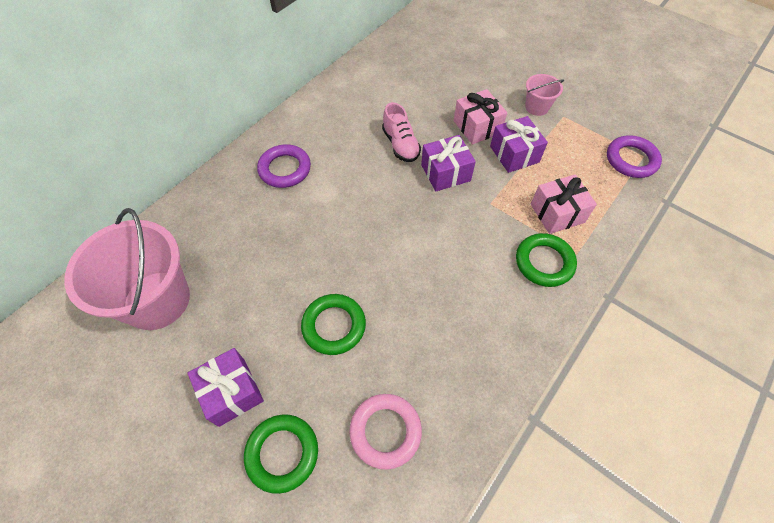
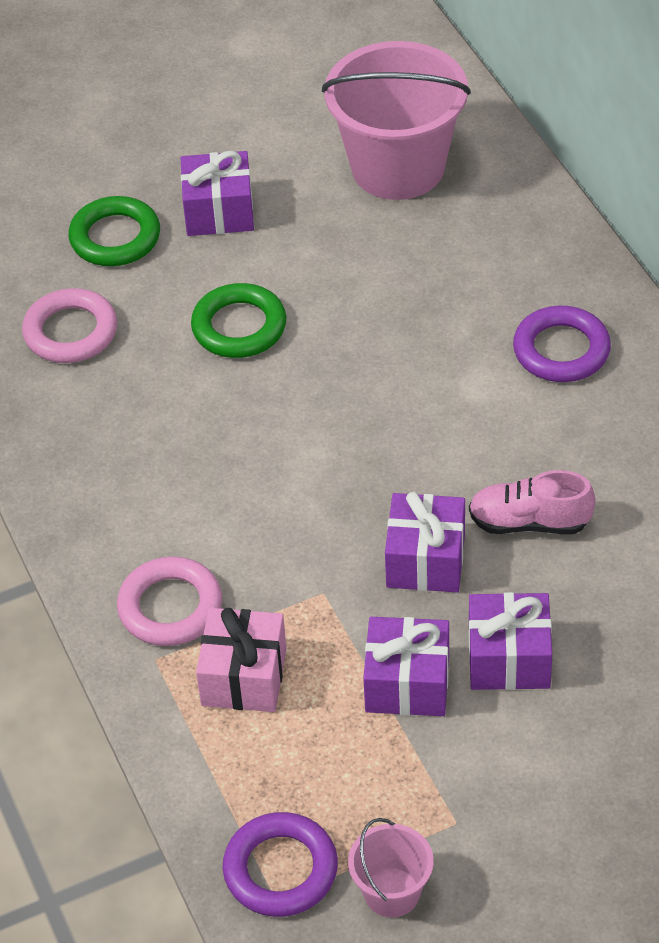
camera: 120 degrees right, 10 degrees down
pink gift [454,89,507,145] -> purple gift [469,592,552,690]
green ring [516,233,577,287] -> pink ring [117,557,222,646]
pink bucket [525,74,564,116] -> pink bucket moved to [348,818,433,918]

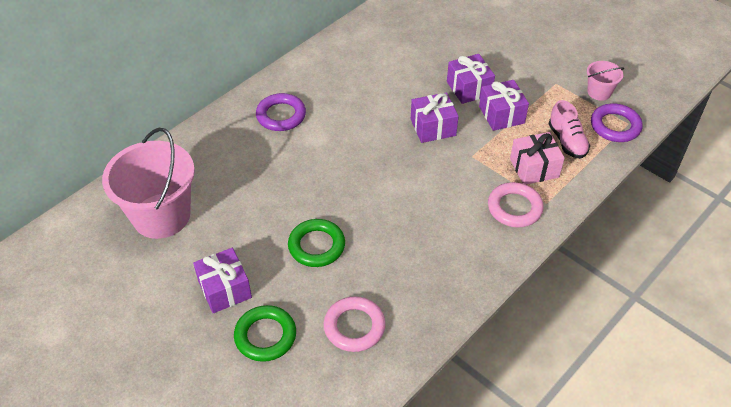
camera: 115 degrees left, 0 degrees up
pink shoe [469,470,596,534] -> pink shoe moved to [549,100,590,159]

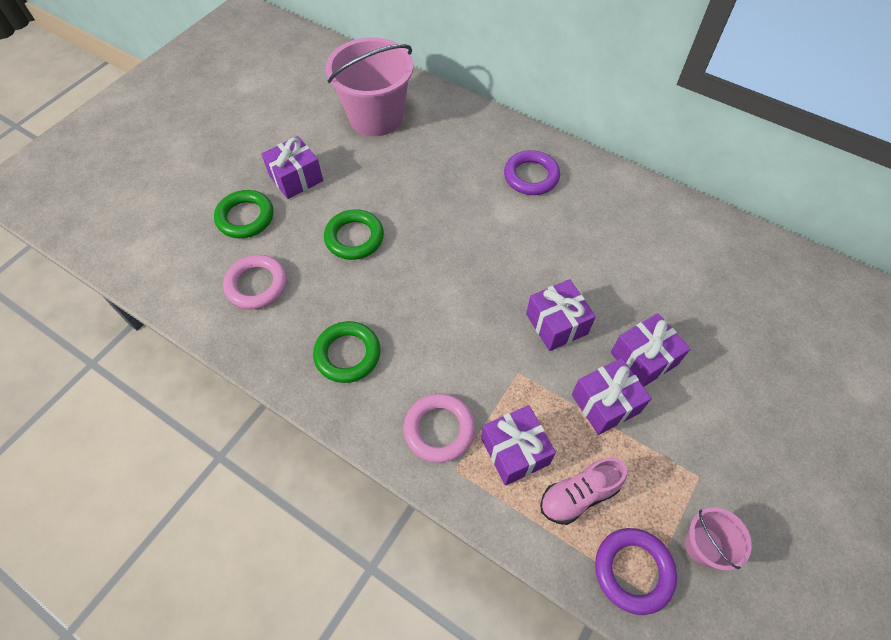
camera: 80 degrees right, 10 degrees up
pink gift [510,132,565,185] -> purple gift [481,405,556,486]
none -> green ring [313,321,381,383]

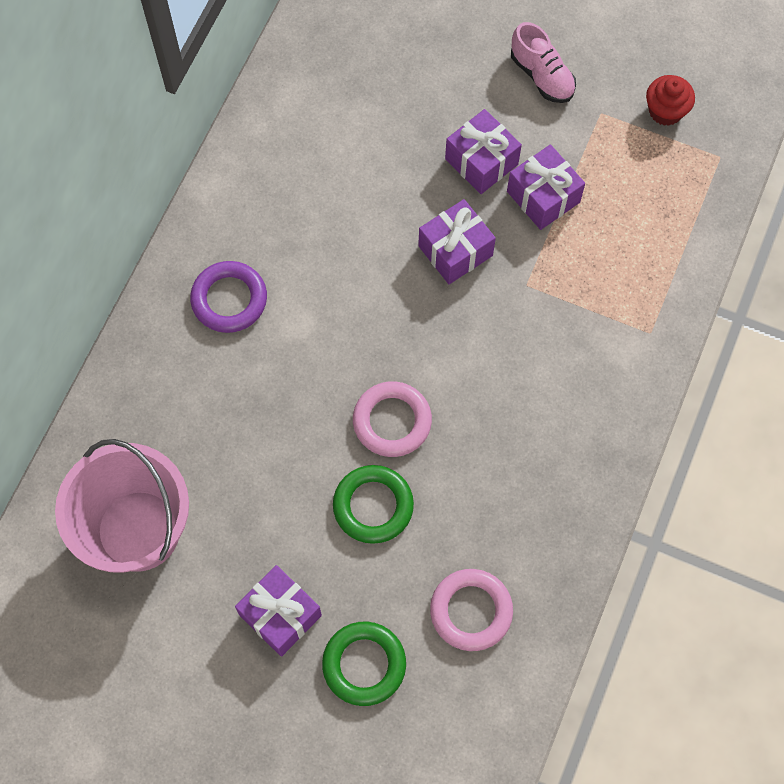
camera: 100 degrees left, 10 degrees up
green ring [313,321,381,383] -> none
pink ring [404,393,475,463] -> pink ring moved to [353,381,432,457]
purple gift [481,405,556,486] -> none
pink shoe [540,458,627,525] -> pink shoe moved to [511,22,576,103]
purple ring [595,528,677,615] -> none
pink bucket [685,507,752,571] -> red cupcake [646,75,695,126]

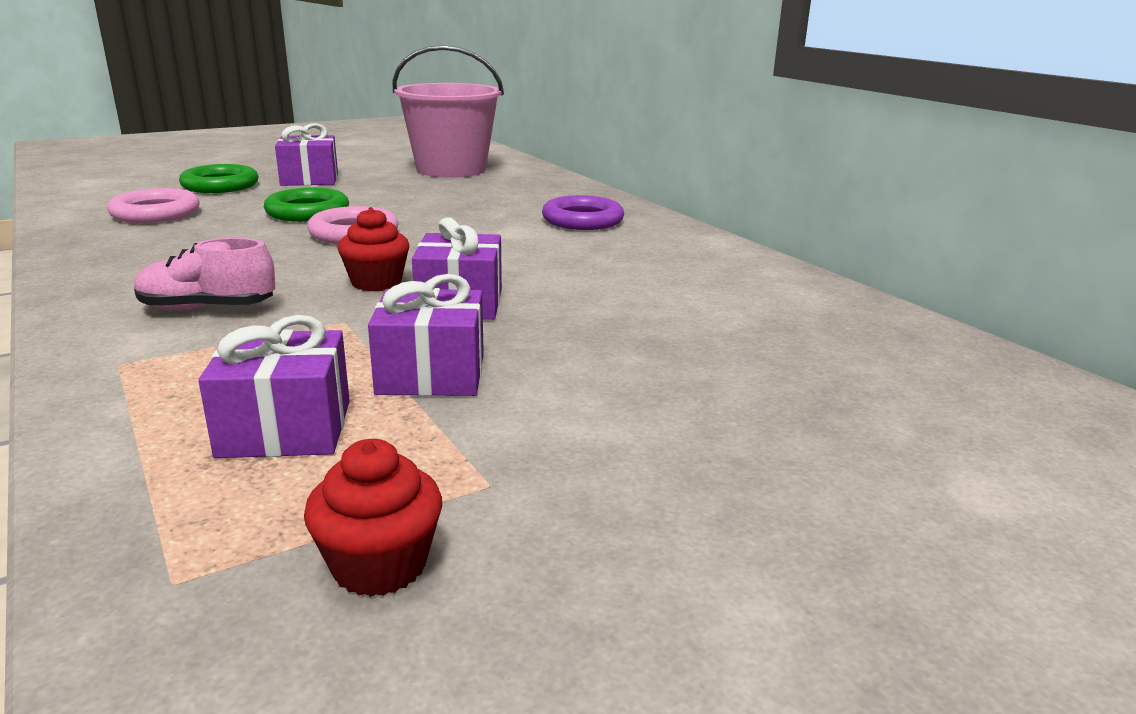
camera: 125 degrees right, 45 degrees down
purple gift [445,109,522,194] -> purple gift moved to [198,315,350,458]
pink shoe [511,22,576,103] -> pink shoe moved to [134,238,275,310]
none -> red cupcake [338,207,409,291]

